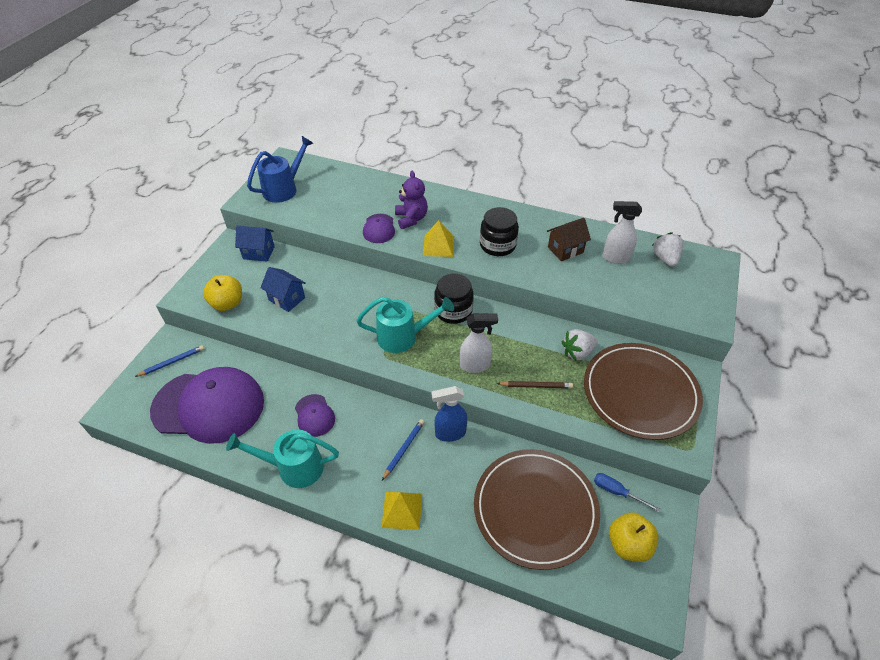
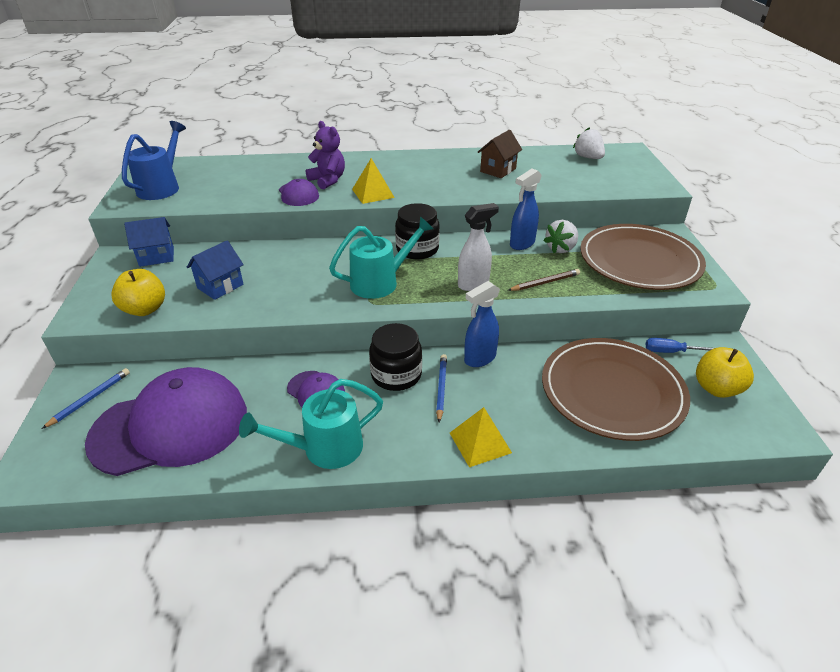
camera: 25 degrees left, 10 degrees down
blue house [260,267,306,312] -> blue house turned 60 degrees counterclockwise [187,240,244,300]
black jar [480,207,519,256] -> black jar moved to [369,323,422,391]
white spray bottle [602,201,642,264] -> none
none -> blue spray bottle [510,169,542,250]

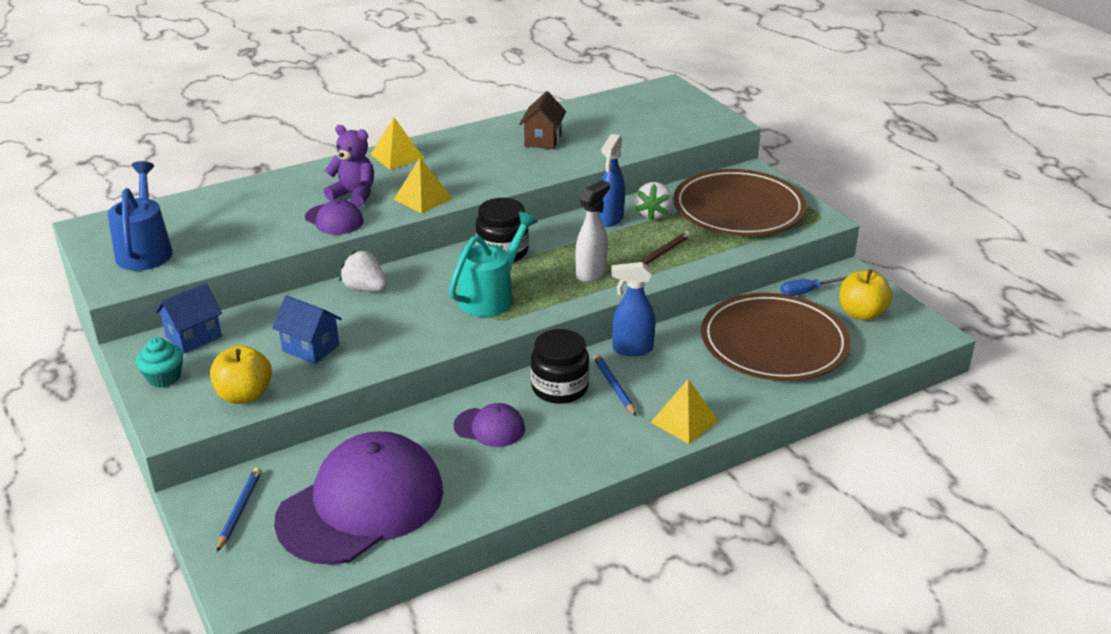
camera: 25 degrees left, 5 degrees down
blue house [187,240,244,300] -> blue house turned 75 degrees counterclockwise [272,295,342,364]
turquoise watering can [239,379,383,469] -> none
blue spray bottle [464,281,500,367] -> blue spray bottle turned 60 degrees clockwise [611,262,655,356]
white strawberry [573,127,605,159] -> white strawberry moved to [339,250,387,292]
none -> turquoise cupcake [136,337,183,387]
none -> yellow pyramid [370,117,424,169]

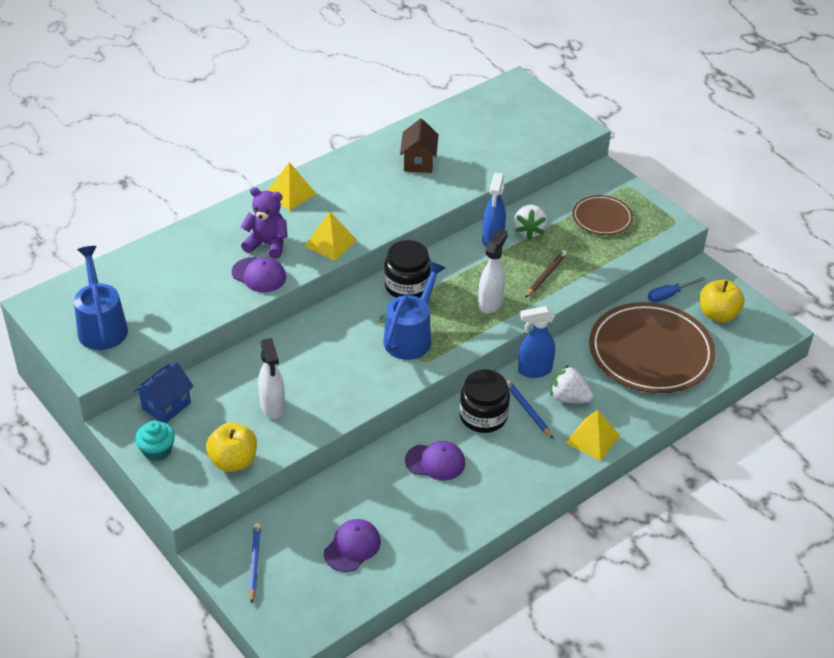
camera: 10 degrees left, 10 degrees up
blue house [272,295,342,364] -> white spray bottle [258,338,285,419]
purple cap [274,431,443,565] -> purple cap [324,519,381,572], size x0.44
white strawberry [339,250,387,292] -> white strawberry moved to [550,365,593,403]
turquoise watering can [449,212,538,317] -> blue watering can [383,261,446,360]
brown plate [673,169,807,236] -> brown plate [572,195,633,235], size x0.52

